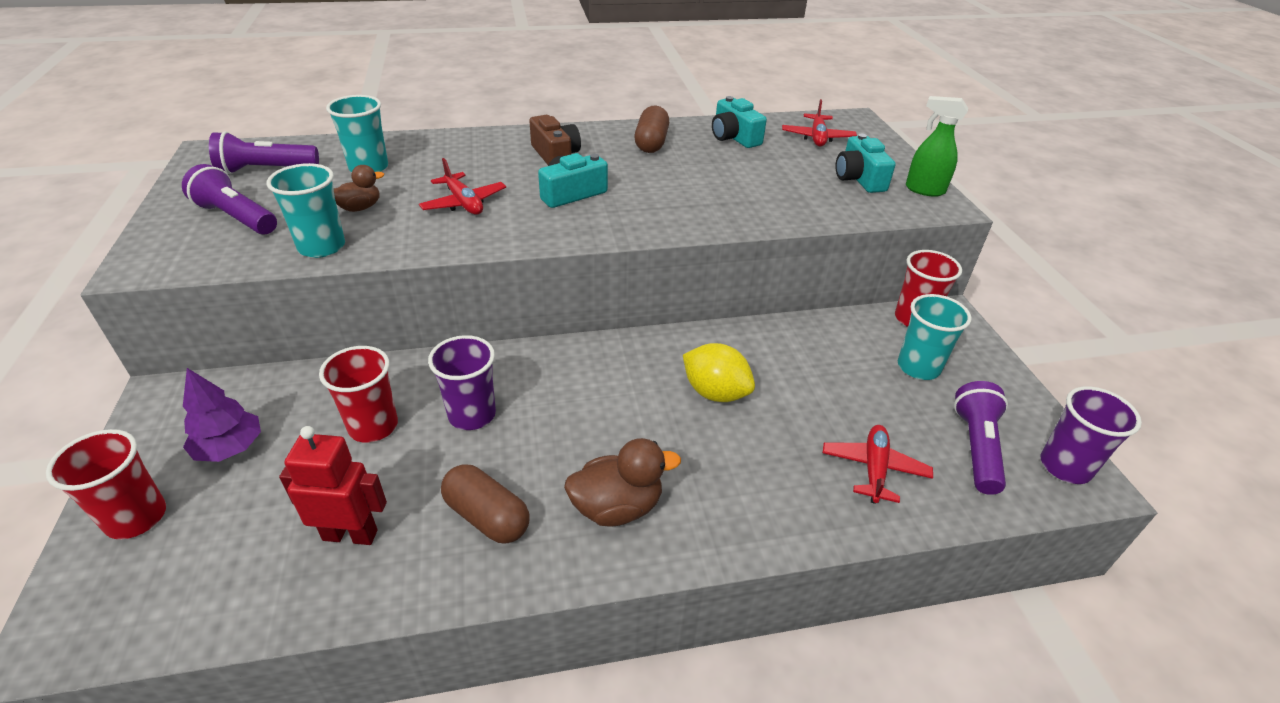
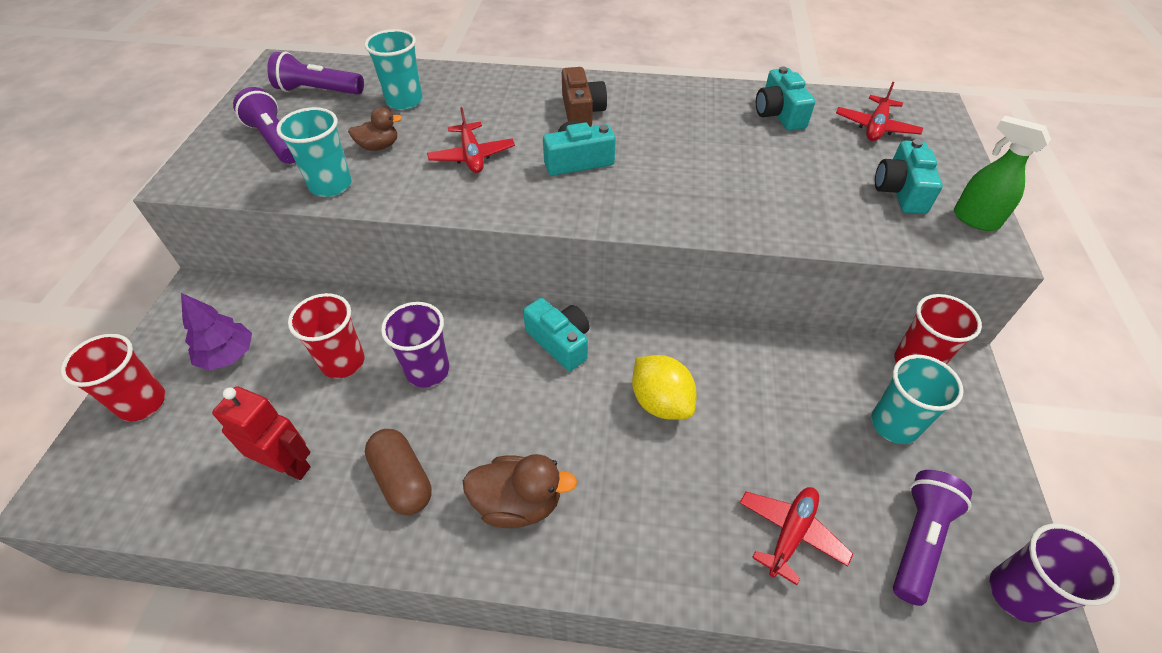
camera: 20 degrees right, 10 degrees up
brown capsule [634,105,669,153] -> none
none -> turquoise camera [523,298,590,371]

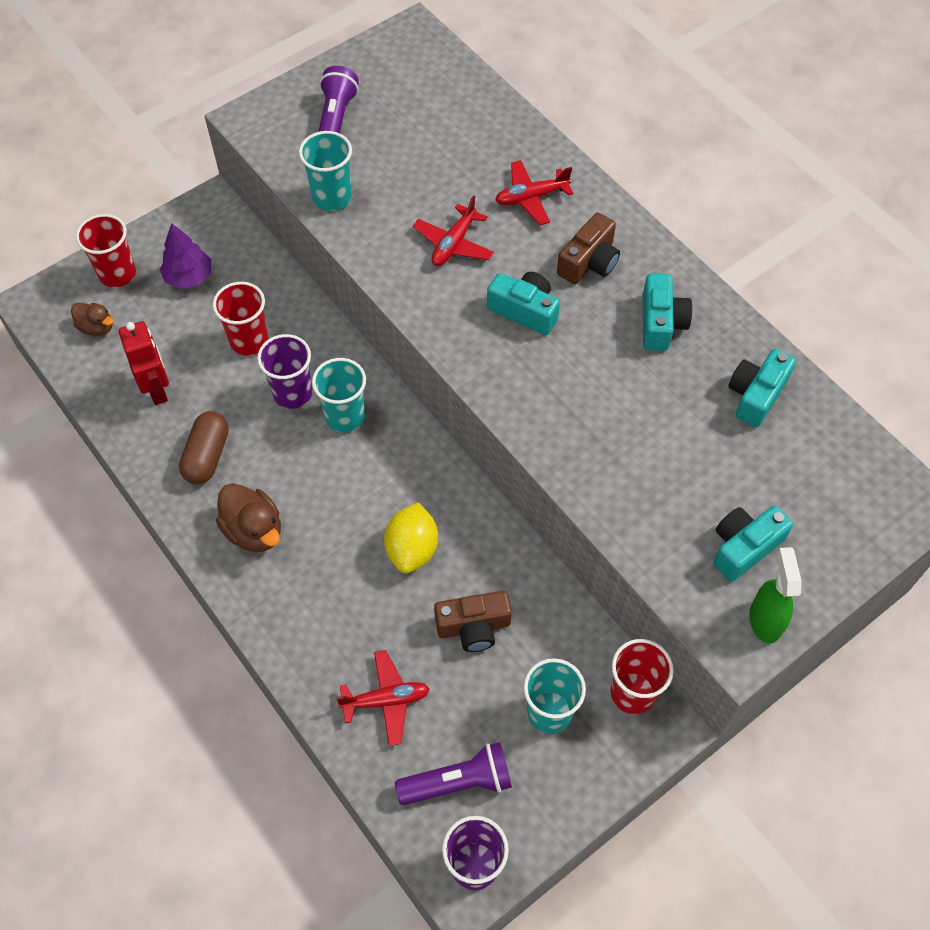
camera: 45 degrees right, 10 degrees up
purple flashlight [267,52,364,95] -> none
brown duck [348,107,402,151] -> brown duck moved to [71,303,113,336]
turquoise cup [364,29,423,110] -> turquoise cup moved to [312,358,366,432]
turquoise camera [523,298,590,371] -> turquoise camera moved to [643,273,692,351]
red plane [836,82,923,141] -> red plane moved to [495,160,573,225]
none -> brown camera [434,591,512,652]

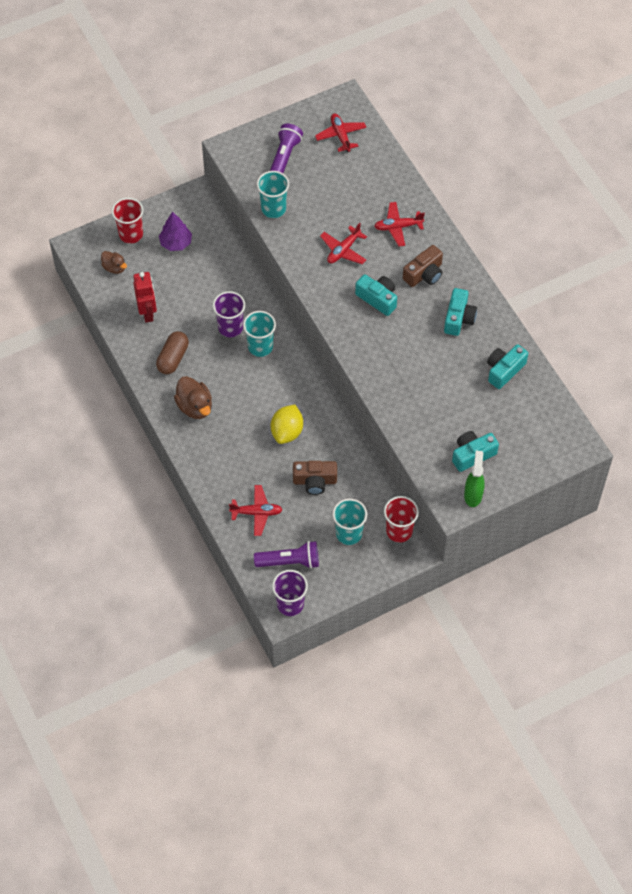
camera: 10 degrees right, 0 degrees up
red cup [213,282,268,356] -> none
none -> red plane [315,114,366,152]

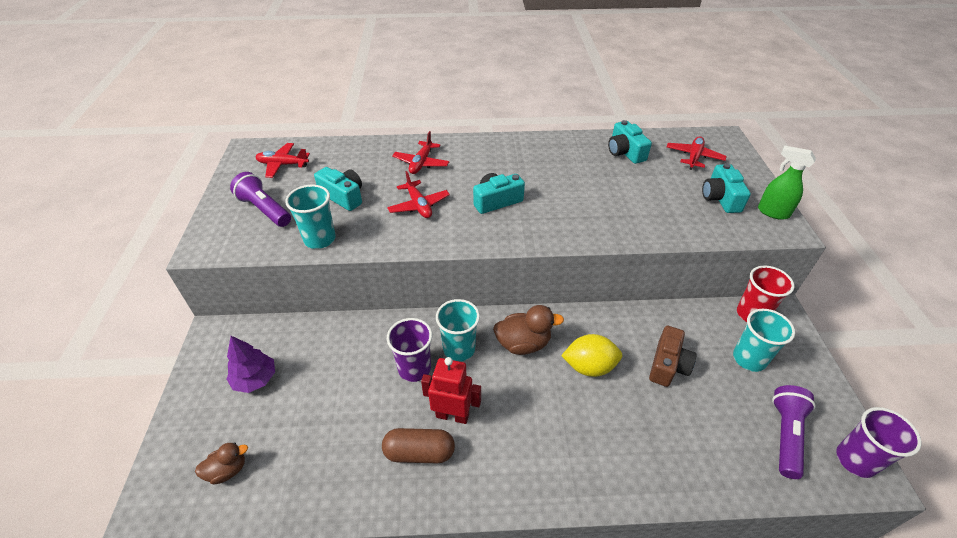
camera: 65 degrees left, 15 degrees down
red cup [112,198,143,244] -> none
red robot [133,272,157,323] -> red robot moved to [421,357,481,424]
brown capsule [156,331,189,374] -> brown capsule turned 45 degrees counterclockwise [382,428,455,463]
brown duck [174,376,212,419] -> brown duck moved to [493,305,564,355]
red plane [229,485,283,536] -> red plane moved to [666,136,727,170]
yellow lemon [271,405,303,444] -> yellow lemon turned 45 degrees counterclockwise [561,334,622,377]
brown camera [403,245,443,287] -> none
turquoise camera [444,288,477,336] -> turquoise camera moved to [314,167,362,211]

